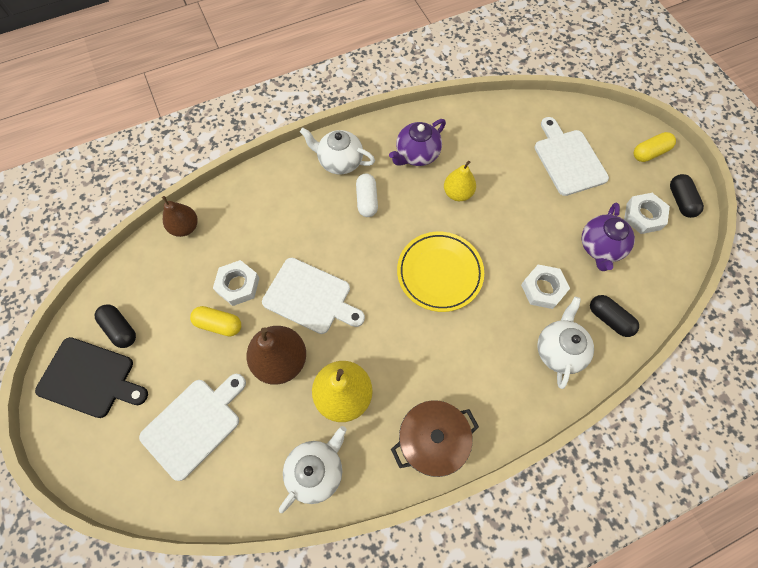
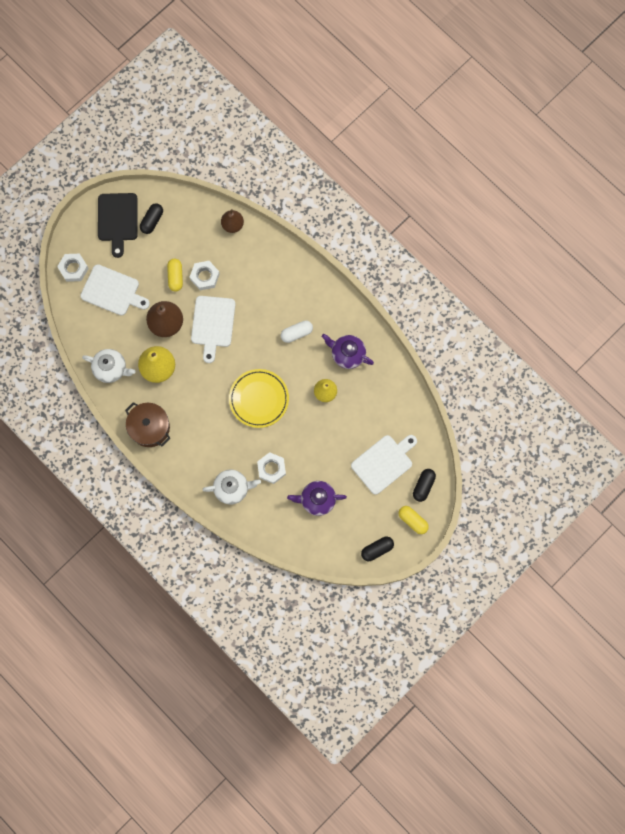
camera: 70 degrees right, 10 degrees up
white teapot [300,128,375,174] -> none
black capsule [590,295,639,337] -> black capsule moved to [413,469,436,502]
white nut [624,193,670,234] -> white nut moved to [57,254,89,282]

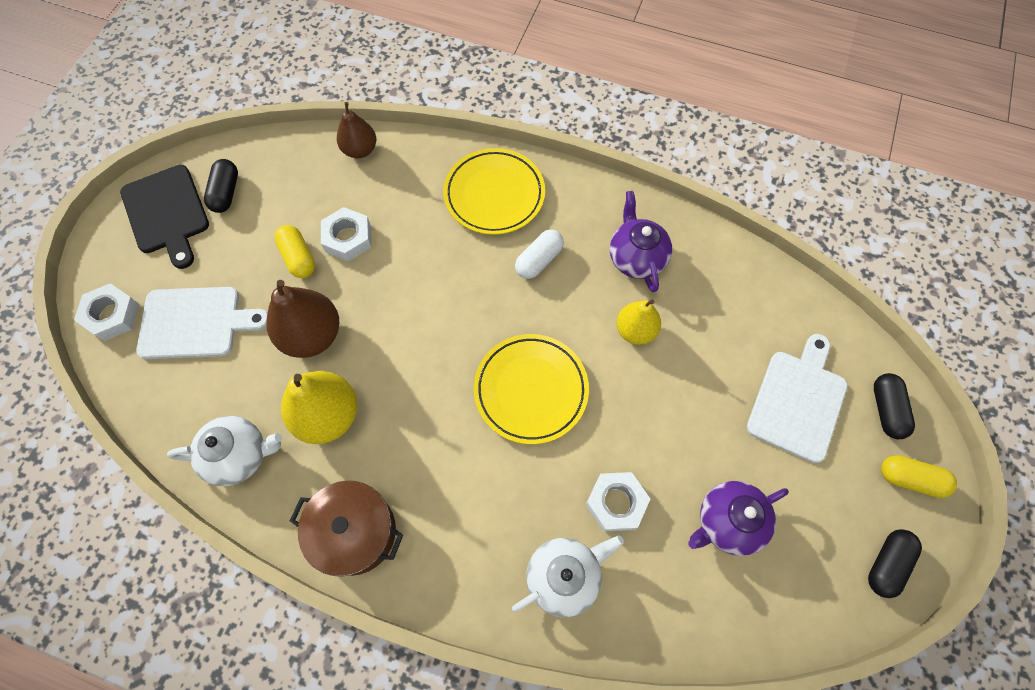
camera: 25 degrees left, 10 degrees down
white cutting board [191,296,236,363] -> none
purple teapot [322,334,374,369] -> purple teapot turned 75 degrees clockwise [610,191,672,292]
none -> yellow plate [443,148,545,235]

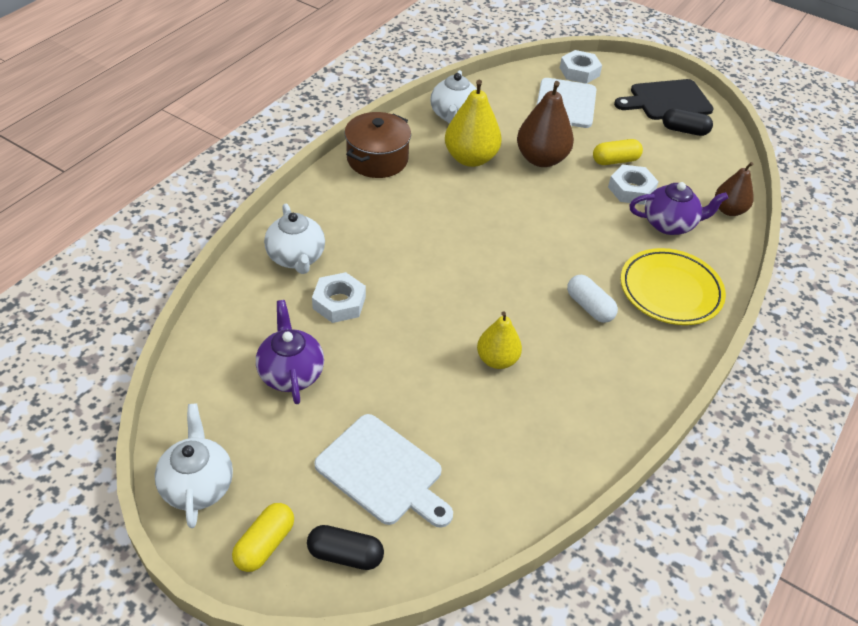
camera: 100 degrees right, 20 degrees down
yellow plate [474,334,589,444] -> none
purple teapot [610,191,672,292] -> purple teapot moved to [629,182,728,235]
black capsule [868,529,922,598] -> white teapot [155,403,233,528]

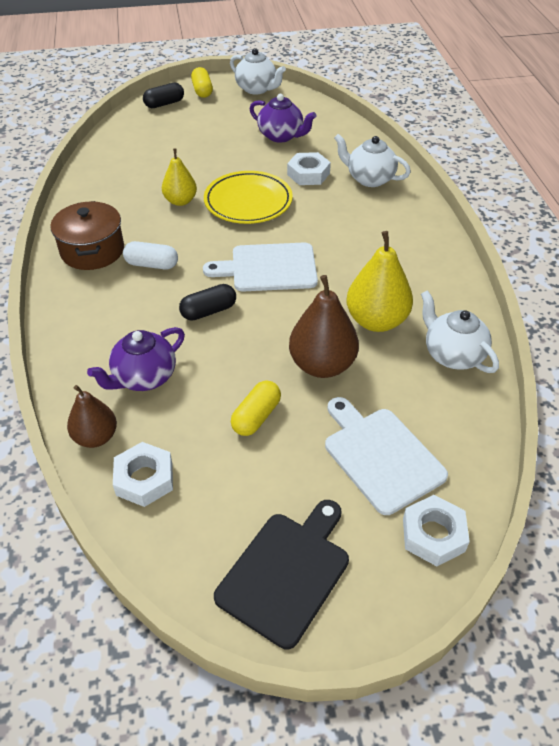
camera: 140 degrees right, 0 degrees up
white cutting board [314,414,453,528] -> white cutting board moved to [203,243,318,291]
brown pot [344,112,411,178] -> brown pot moved to [50,201,124,270]
white nut [608,164,659,205] -> white nut moved to [113,442,173,507]
yellow plate [620,248,726,325] -> yellow plate moved to [204,171,293,224]
black capsule [662,108,713,136] -> black capsule moved to [179,284,236,321]

